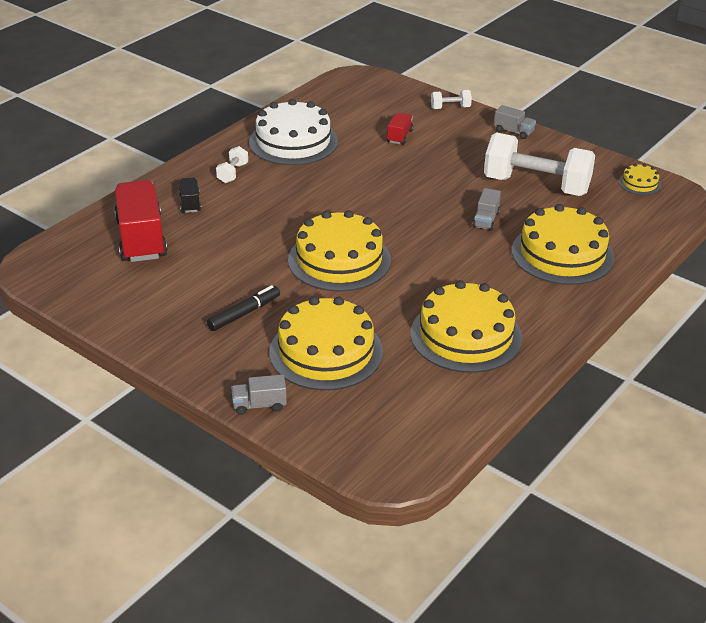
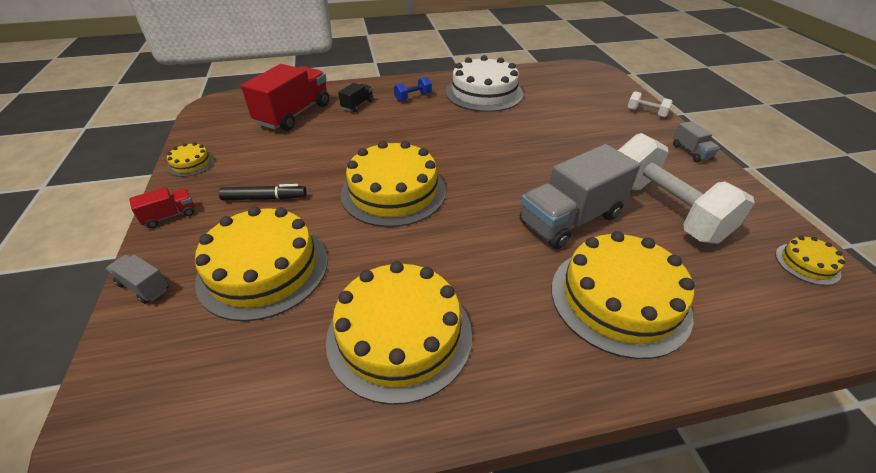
camera: 40 degrees right, 5 degrees up
white dumbbell [216,146,248,183] -> blue dumbbell [394,77,432,102]
red truck [387,113,413,144] -> red truck moved to [129,187,195,228]
grey truck [473,188,501,231] -> grey truck [520,144,640,249], size x2.16
none -> yellow cake [167,142,214,177]

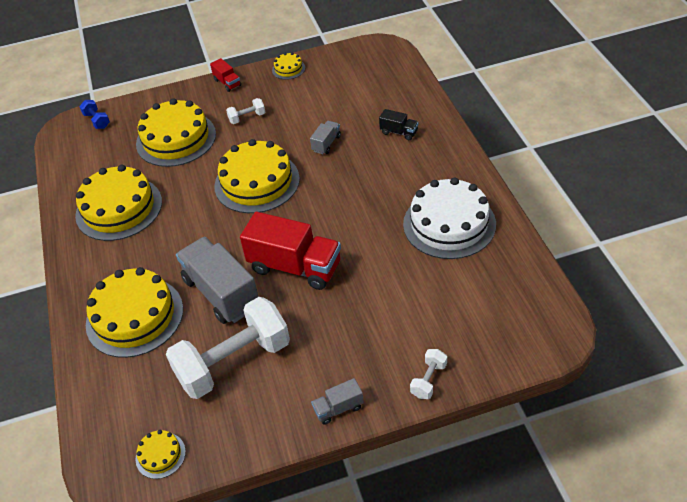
camera: 90 degrees right, 5 degrees up
grey truck [106,255,169,304] -> grey truck moved to [310,121,341,154]
black marker [219,184,307,201] -> white dumbbell [226,98,265,124]
red truck [241,64,329,131] -> red truck moved to [240,212,341,290]
blue dumbbell [394,77,432,102] -> blue dumbbell moved to [79,100,110,129]

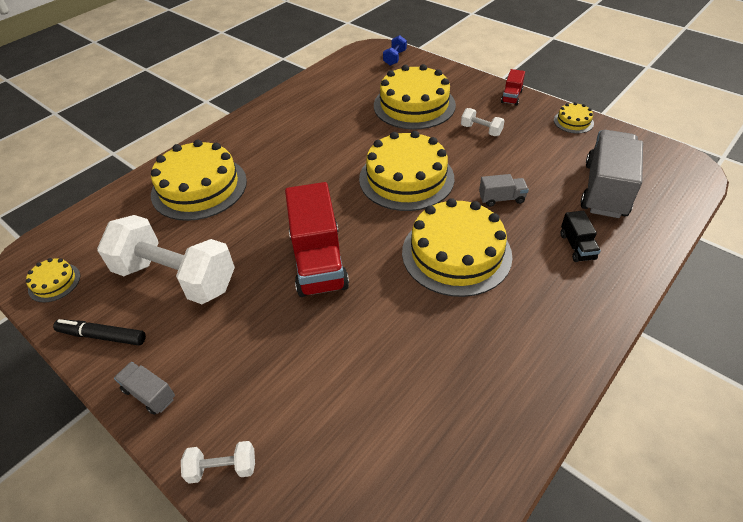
camera: 55 degrees right, 0 degrees up
yellow cake [75,165,162,241] -> yellow cake moved to [402,198,512,297]
grey truck [176,237,259,324] -> grey truck moved to [581,130,643,218]
white cake [403,177,496,259] -> none
none -> black marker [53,319,146,345]

